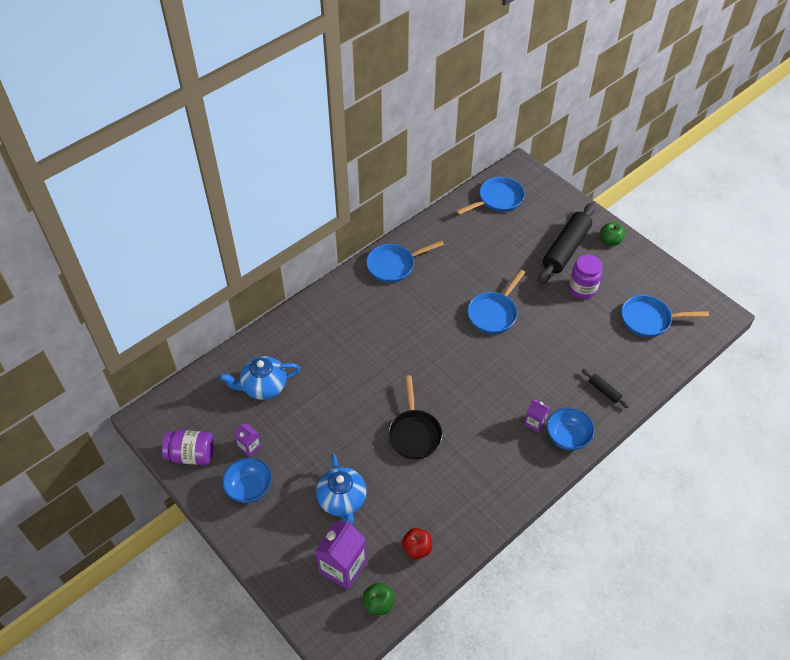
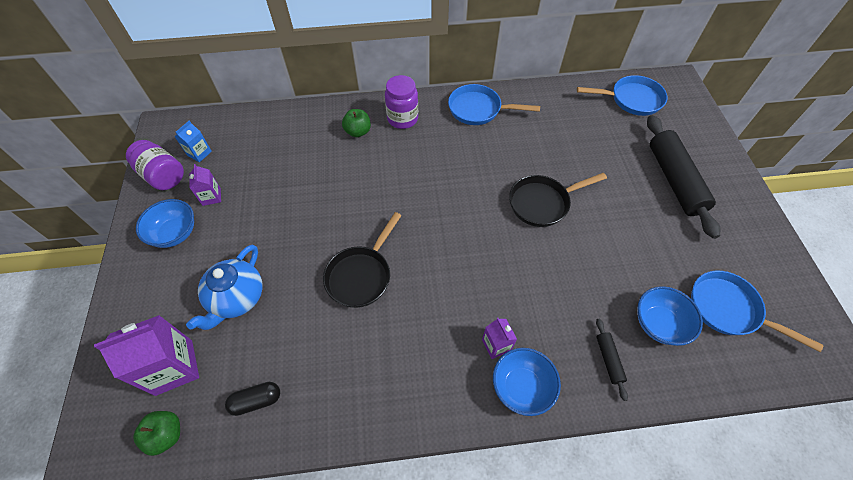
camera: 35 degrees right, 5 degrees up
blue teapot [220,356,300,400] -> none
red apple [402,528,432,559] -> black capsule [225,382,280,416]
blue pan [468,269,525,334] -> black pan [509,173,607,227]
black rolling pin [538,202,596,285] -> black rolling pin turned 75 degrees counterclockwise [647,115,721,239]
purple jar [569,254,602,299] -> purple jar moved to [385,75,418,129]
green apple [600,222,625,245] -> green apple moved to [342,109,371,137]
none -> blue carton [174,121,212,162]
none -> blue bowl [637,286,703,346]

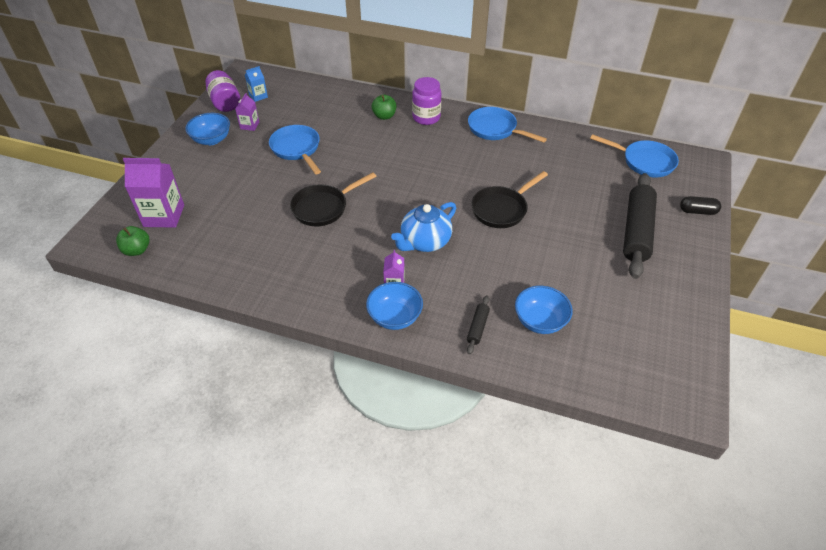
camera: 25 degrees right, 10 degrees down
blue teapot [186,245,262,330] -> blue teapot moved to [391,202,456,252]
black capsule [225,382,280,416] -> black capsule moved to [680,196,721,215]
black pan [509,173,607,227] -> black pan turned 45 degrees counterclockwise [471,171,548,228]
blue pan [691,271,823,352] -> blue pan moved to [269,125,321,174]

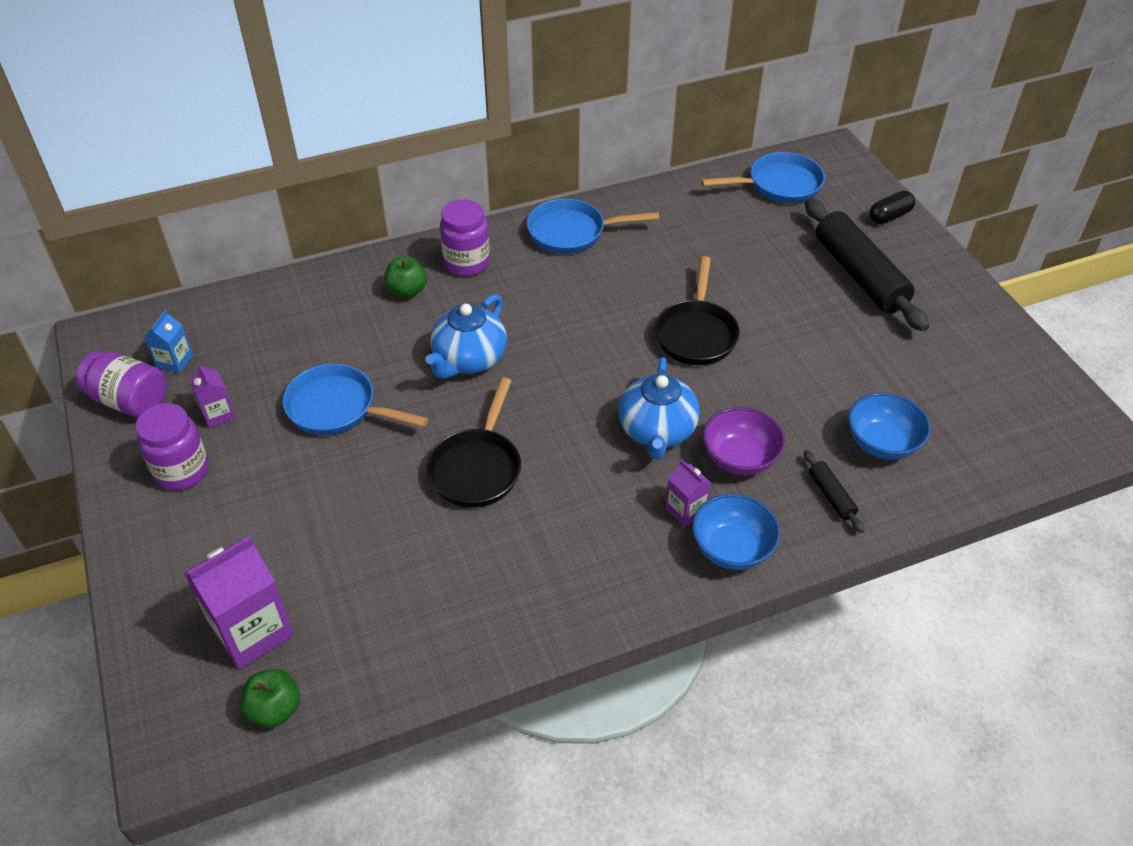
camera: 40 degrees left, 0 degrees up
blue bowl [185,113,230,145] -> purple jar [135,403,209,490]
none -> blue teapot [425,294,507,379]
none -> purple bowl [703,407,785,475]

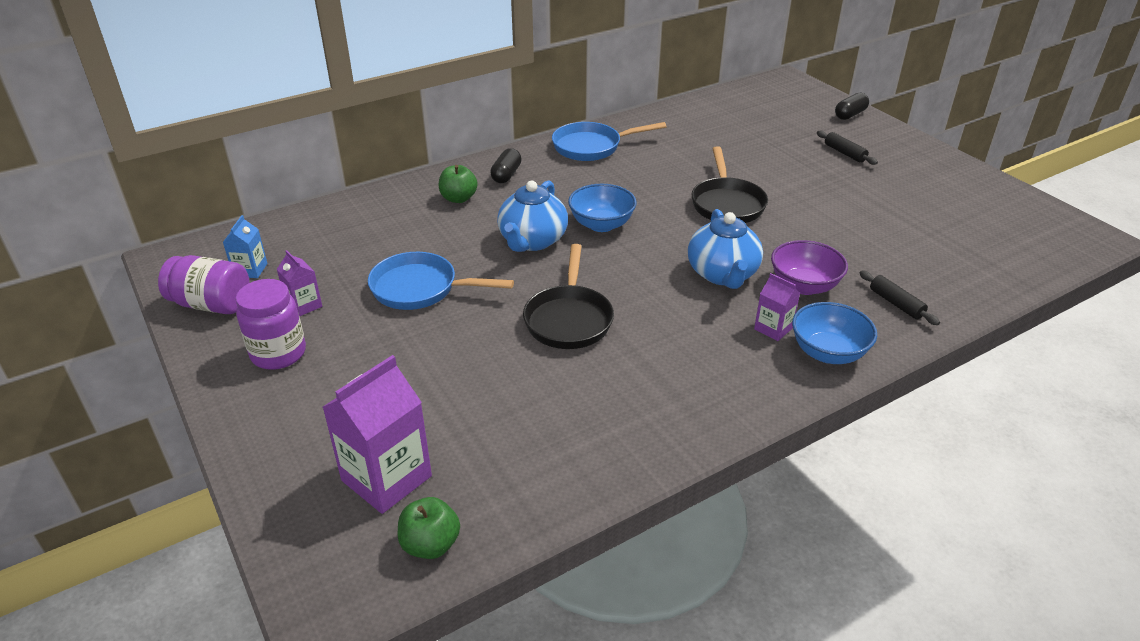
camera: 10 degrees left, 10 degrees down
purple jar [440,199,490,276] -> black capsule [490,148,521,183]
blue pan [701,152,825,203] -> none
black rolling pin [805,198,929,331] -> black rolling pin [817,130,878,165], size x0.44
blue bowl [848,393,931,460] -> blue bowl moved to [568,184,637,232]

